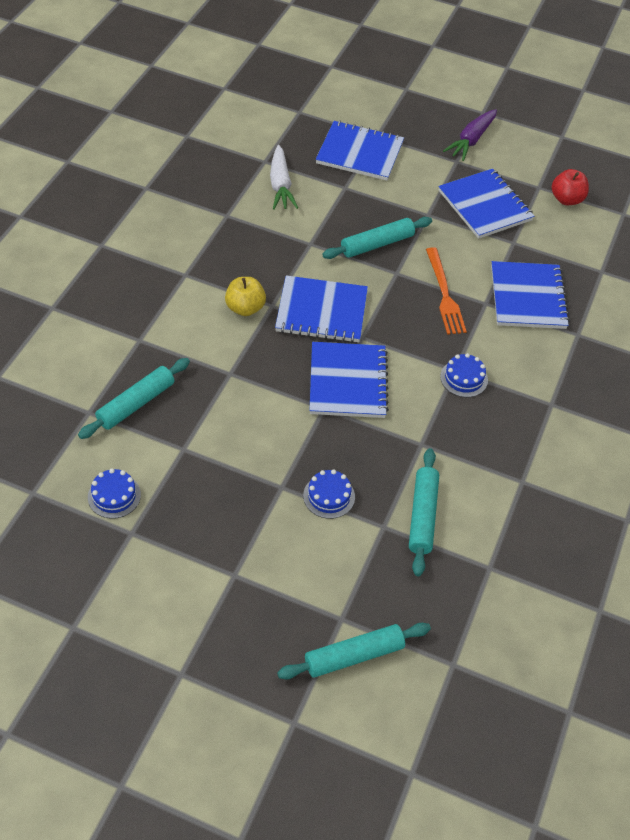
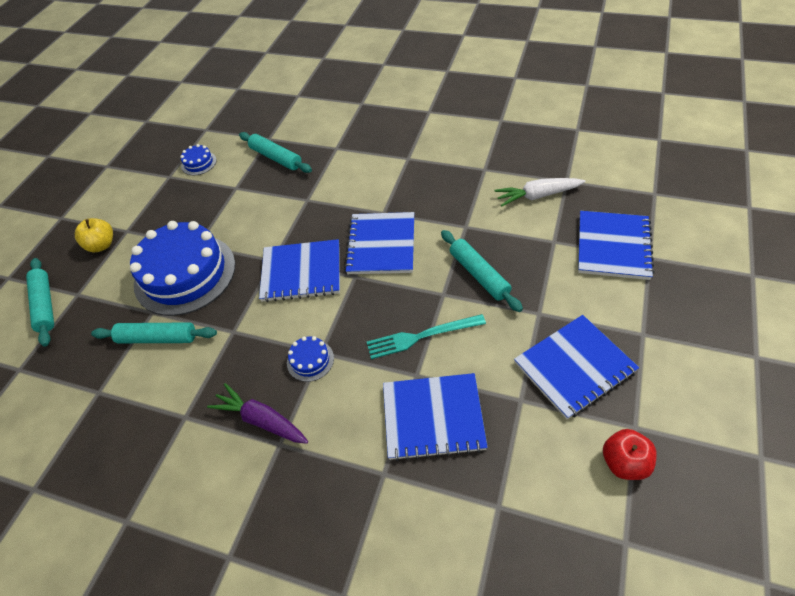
camera: 95 degrees right, 0 degrees up
yellow apple [225,277,266,316] -> yellow apple moved to [75,218,113,252]
blue cake [303,469,355,519] -> blue cake [130,221,236,316], size x2.44
orange fork [426,247,467,335] -> turquoise fork [367,314,486,359]
purple carrot [443,109,497,161] -> purple carrot moved to [207,383,308,444]

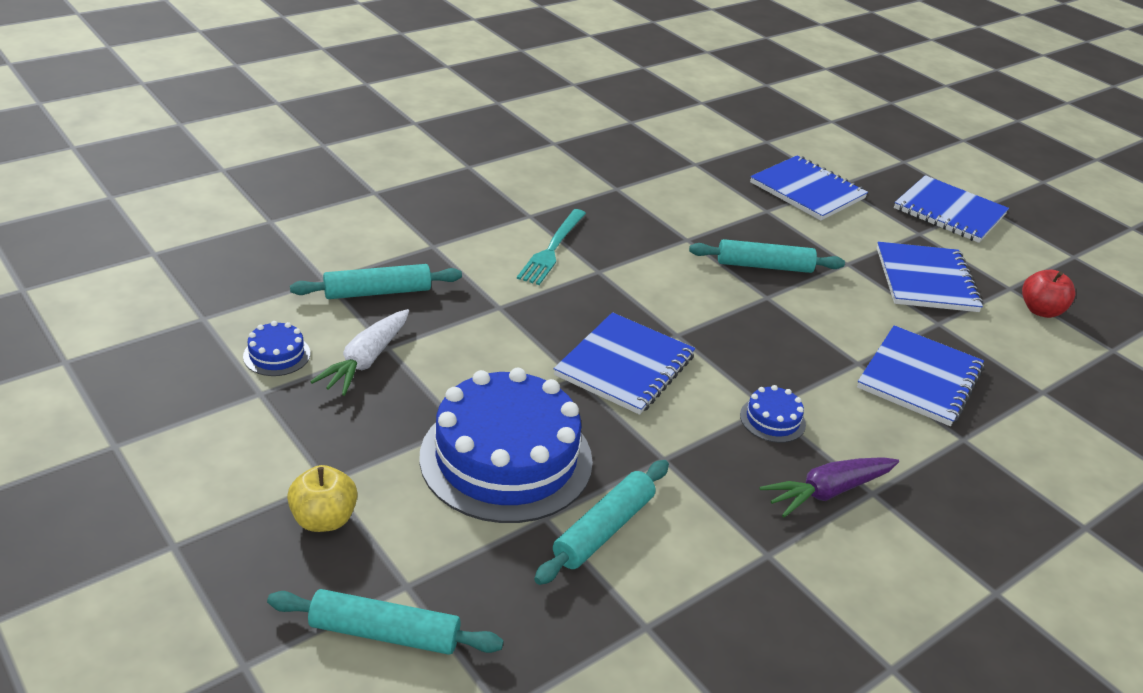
camera: 65 degrees left, 15 degrees down
blue notebook [344,212,414,274] -> blue notebook moved to [894,175,1009,243]
turquoise fork [367,314,486,359] -> turquoise fork moved to [517,209,586,285]
white carrot [494,178,585,207] -> white carrot moved to [310,309,409,396]

